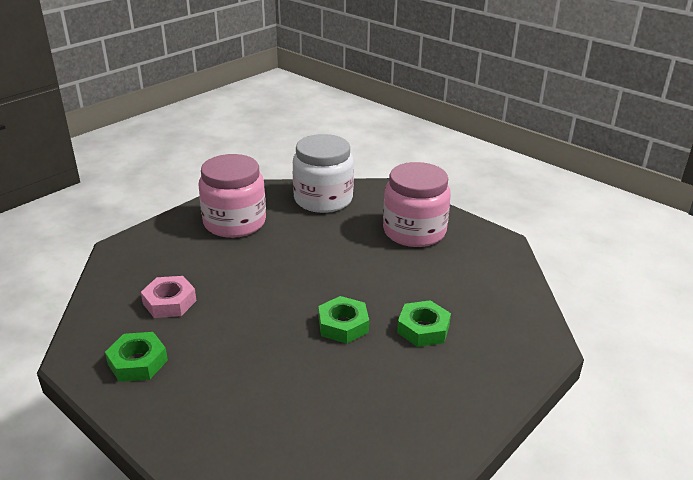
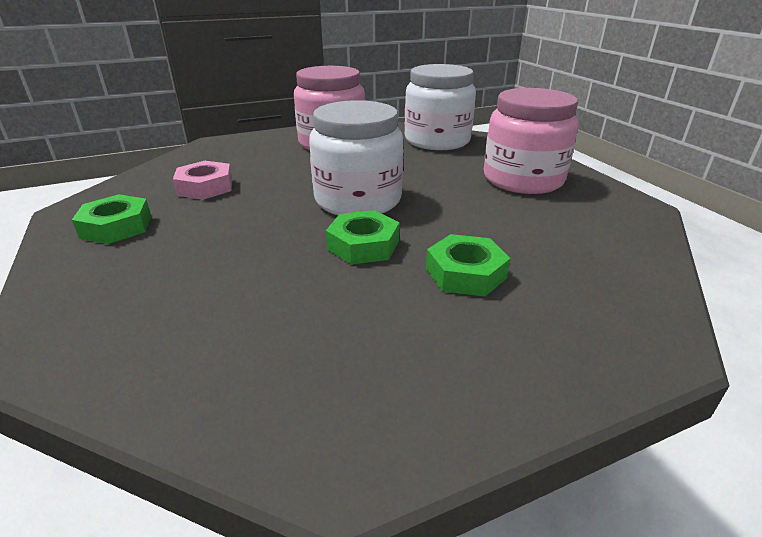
camera: 25 degrees right, 0 degrees up
none -> white jar [309,100,403,215]

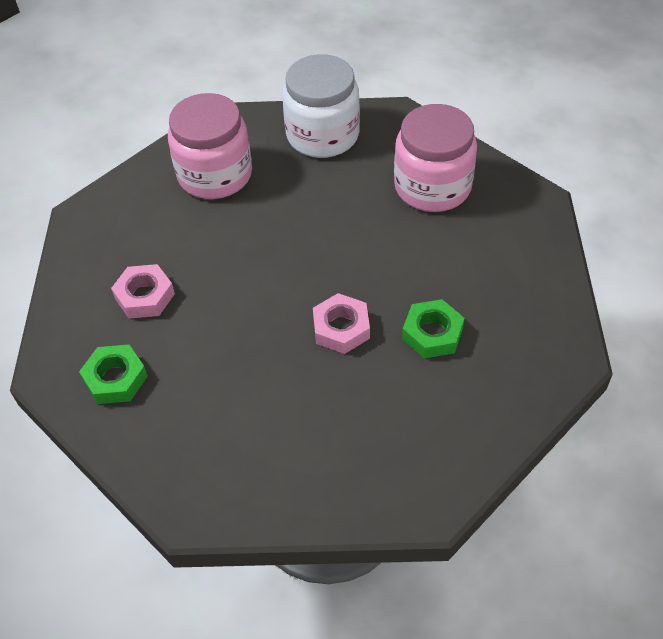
camera: 20 degrees left, 20 degrees up
white jar [309,100,403,215] -> none
green nut [326,210,399,264] -> pink nut [313,293,370,354]

